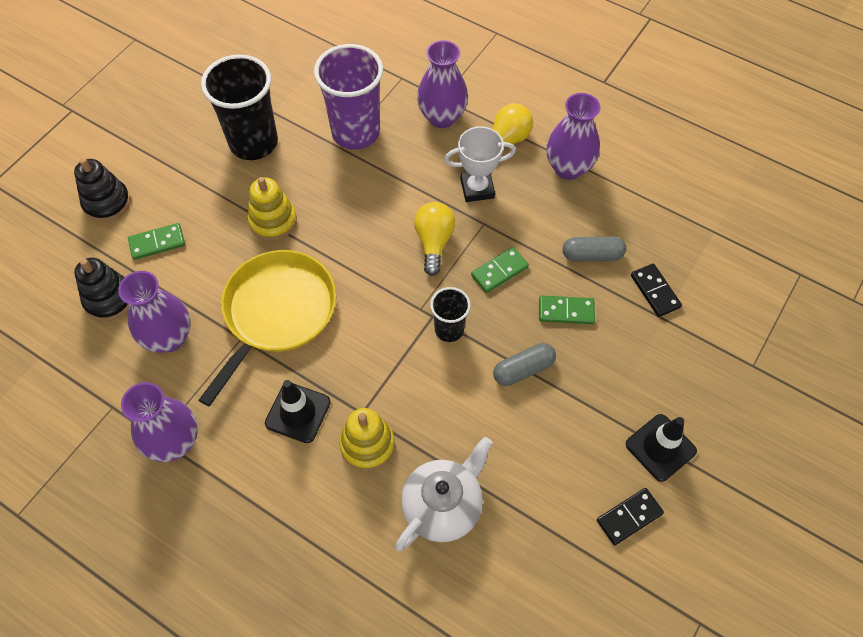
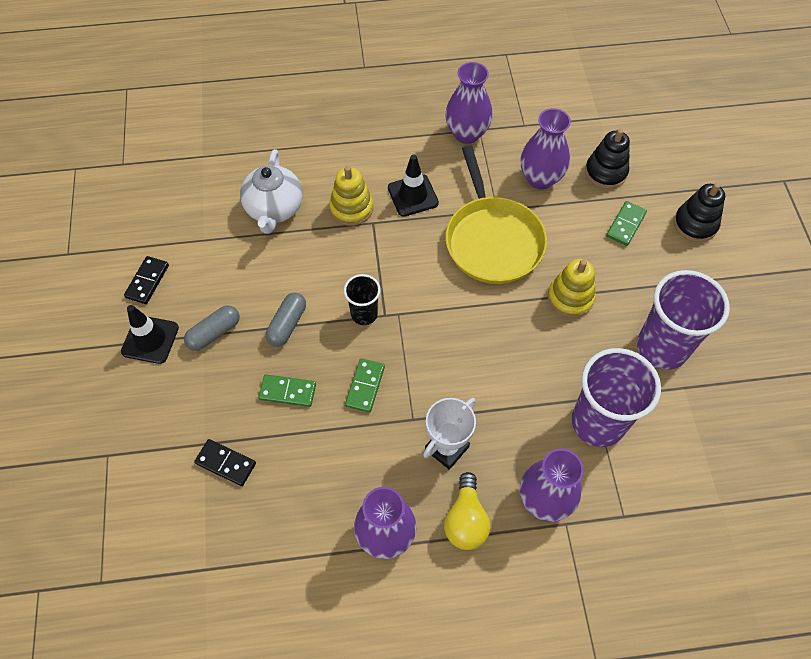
camera: 140 degrees right, 0 degrees up
black cup [201,54,278,160] -> purple cup [637,270,730,370]
yellow light bulb [414,202,455,276] -> none
green domino [539,296,595,324] -> green domino turned 45 degrees clockwise [259,374,316,407]
grey capsule [563,237,626,261] -> grey capsule moved to [184,305,240,351]

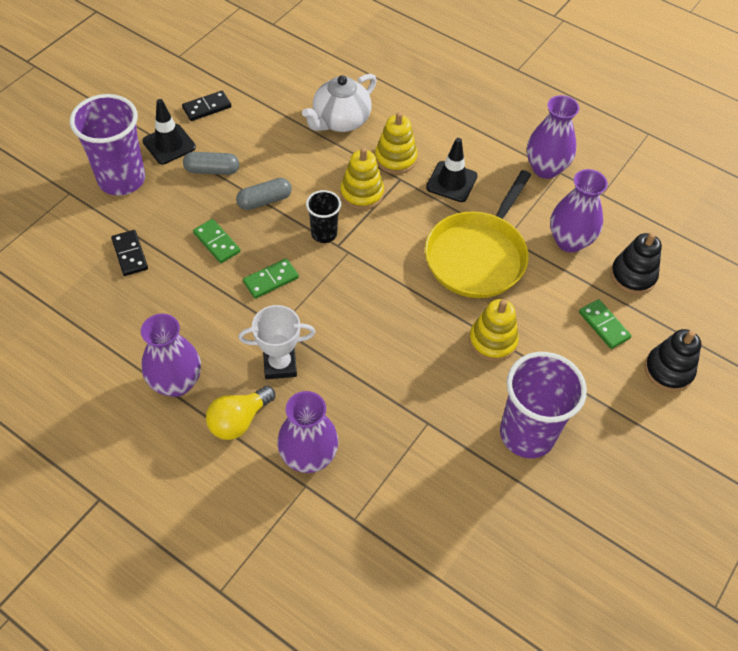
camera: 40 degrees right, 5 degrees down
purple cup [572,348,661,447] -> purple cup moved to [70,94,145,196]
green domino [606,201,647,246] -> green domino turned 75 degrees clockwise [579,299,631,349]
none -> yellow stacking toy [340,147,384,210]

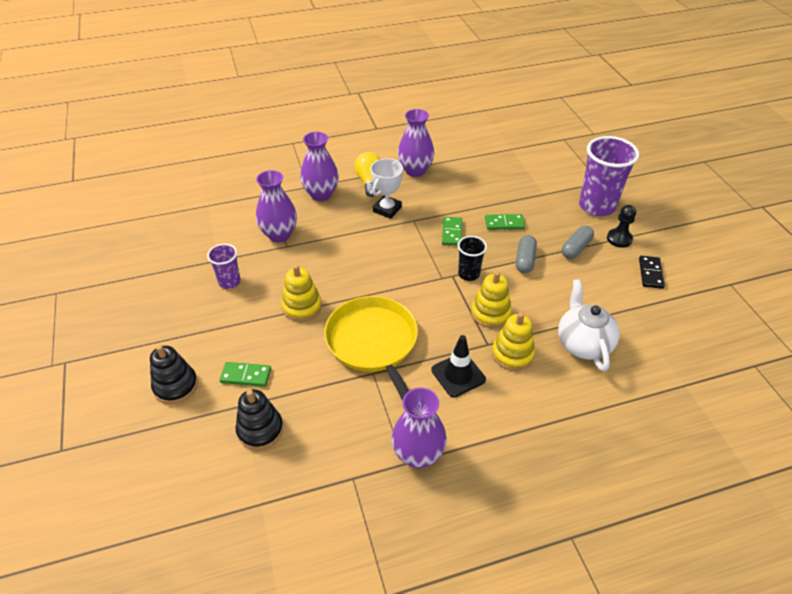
camera: 130 degrees right, 10 degrees down
black domino [111,230,148,276] -> none
black traffic cone [142,99,196,164] -> black pawn [607,205,636,248]
purple cup [500,352,587,458] -> purple cup [207,244,241,289], size x0.53
purple vase [550,169,608,253] -> purple vase moved to [256,170,297,242]

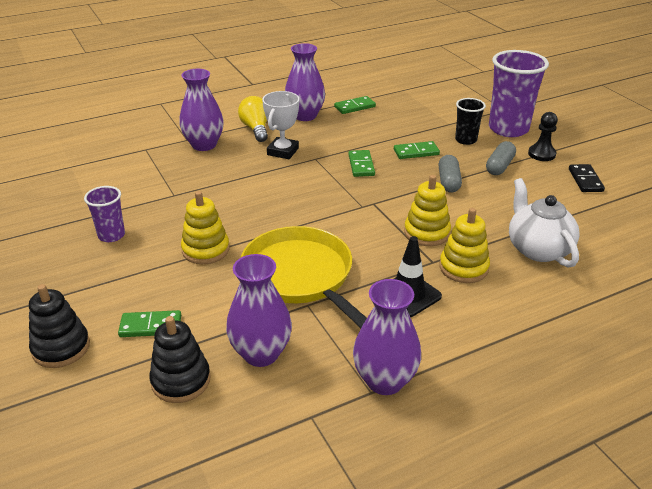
camera: 10 degrees left, 10 degrees down
purple vase [256,170,297,242] -> purple vase moved to [226,254,292,367]
black cup [457,236,487,281] -> black cup moved to [455,98,486,145]
none -> green domino [334,96,376,114]

